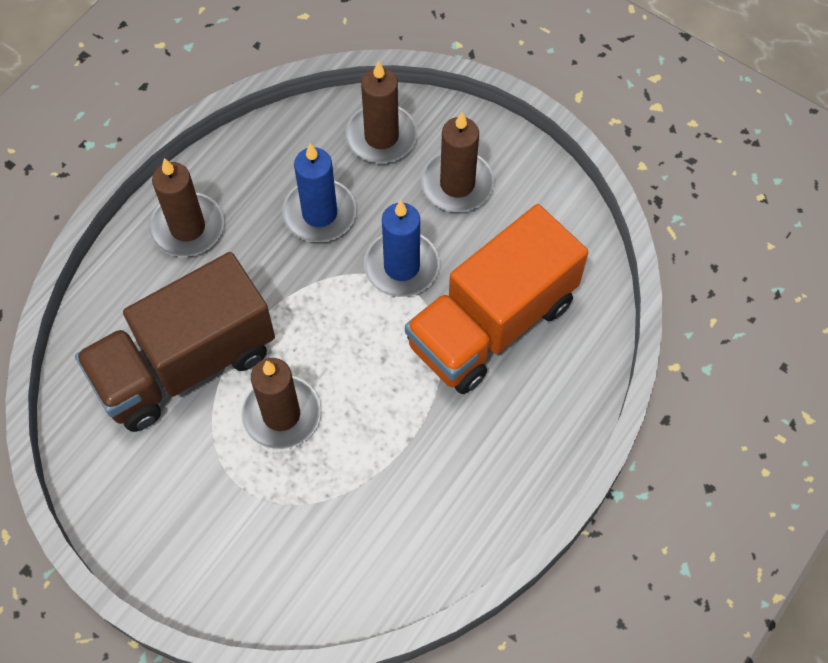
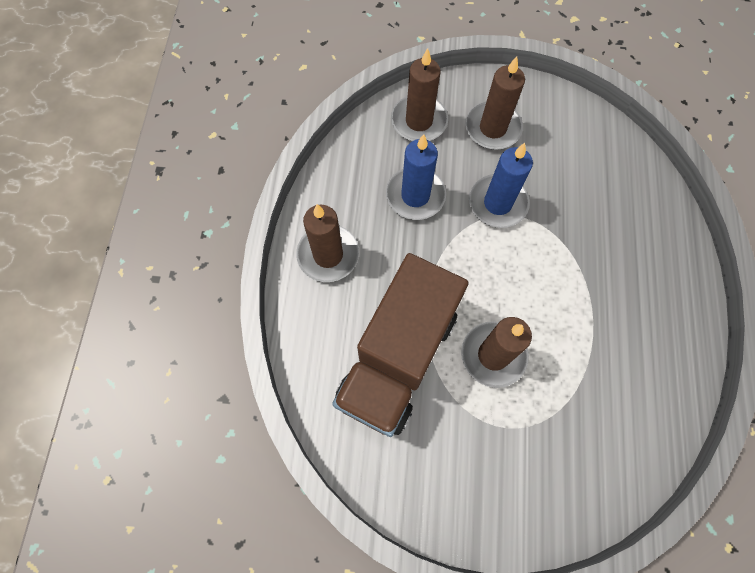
camera: 30 degrees left, 5 degrees up
orange truck [405,204,588,394] -> none

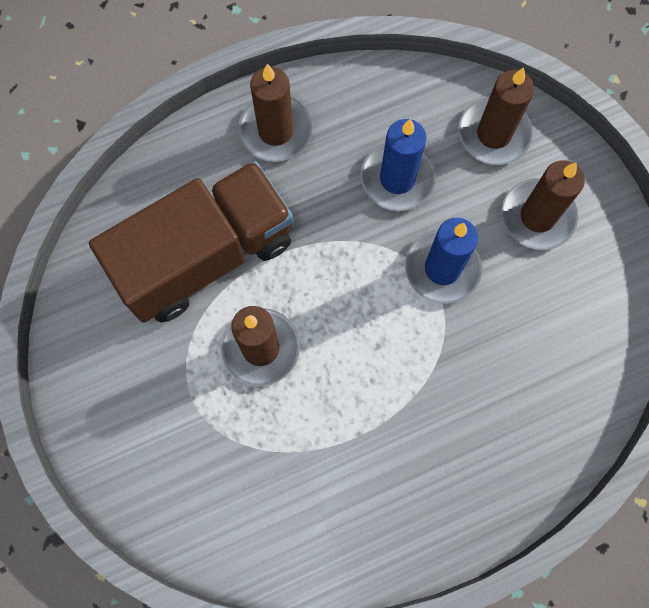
camera: 60 degrees right, 5 degrees up
brown truck [332,253,469,437] -> brown truck turned 150 degrees clockwise [89,161,294,323]

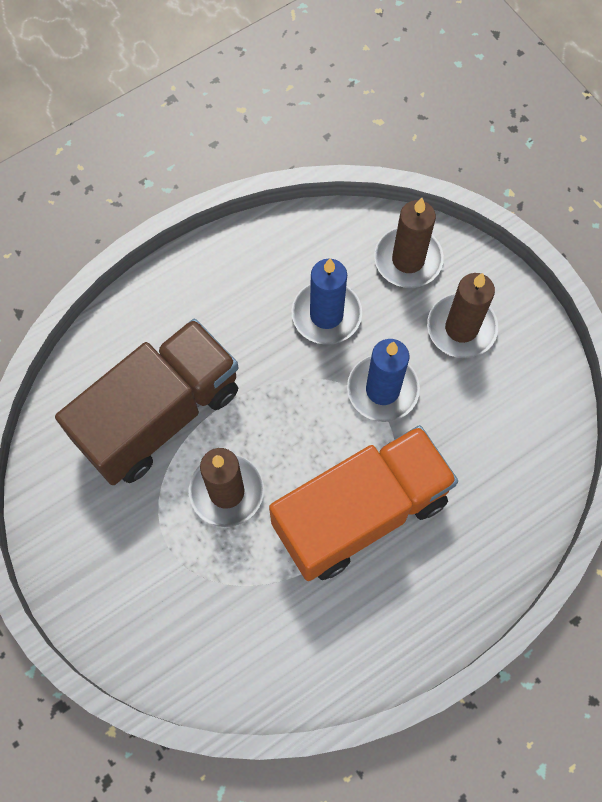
camera: 10 degrees left, 5 degrees down
brown candle [238,64,312,162] -> none
none -> orange truck [269,425,458,581]

